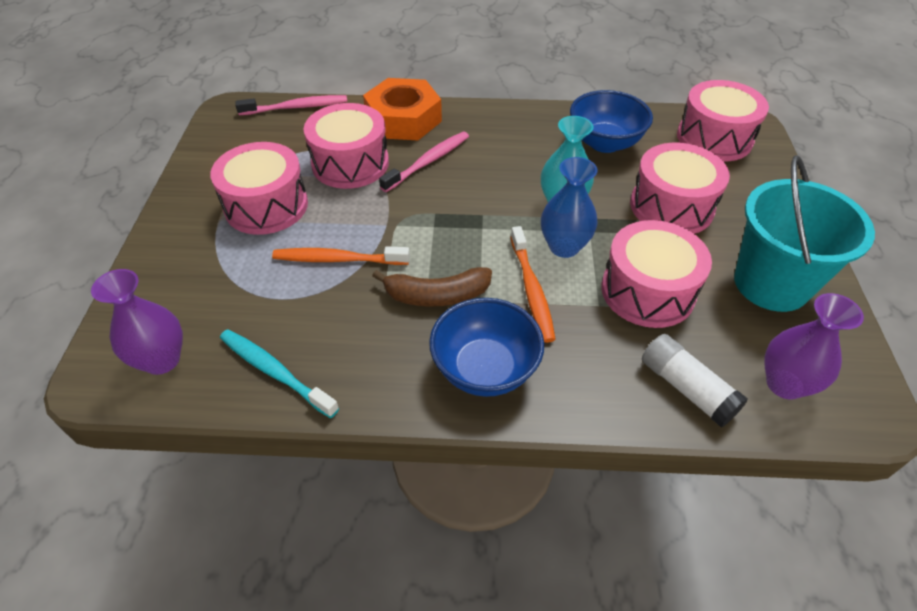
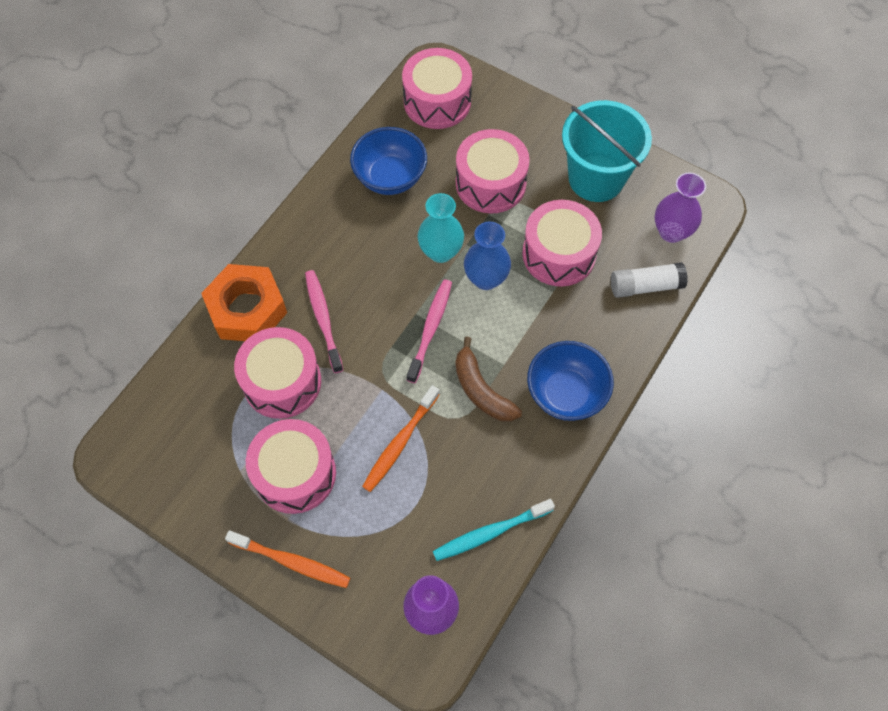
camera: 60 degrees left, 15 degrees up
pink toothbrush [235,95,347,115] -> pink toothbrush moved to [407,279,452,383]
brown banana [372,267,492,307] -> brown banana turned 120 degrees clockwise [455,337,522,421]
orange toothbrush [511,226,556,343] -> orange toothbrush moved to [225,531,350,588]

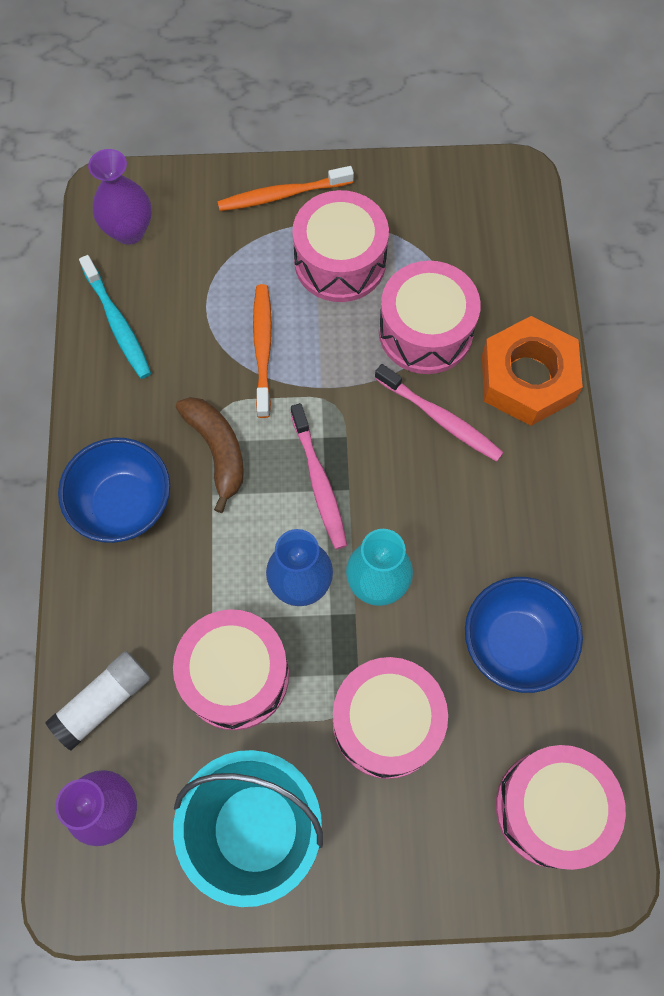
camera: 145 degrees right, 5 degrees up
turquoise toothbrush [433,499,555,561] -> turquoise toothbrush turned 120 degrees clockwise [79,255,151,379]
brown banana [455,337,522,421] -> brown banana turned 45 degrees clockwise [176,397,244,513]

